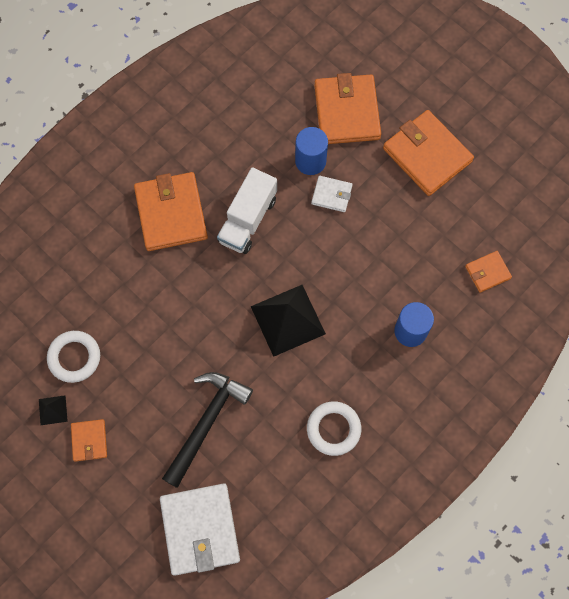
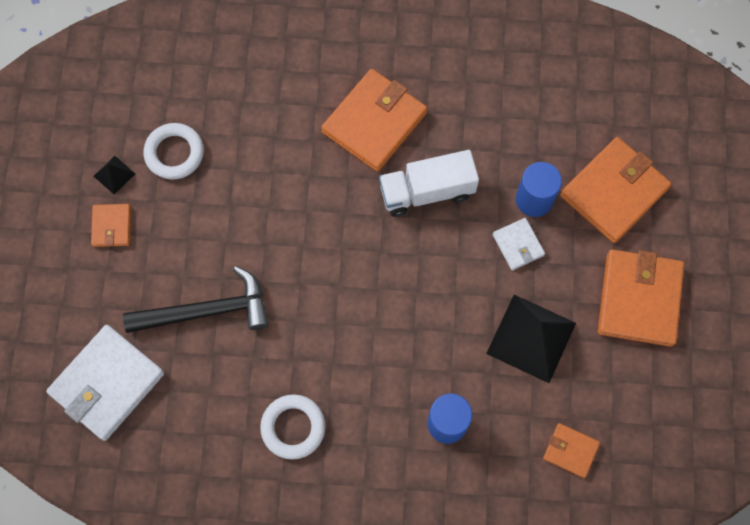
camera: 50 degrees right, 0 degrees up
orange wallet [71,419,107,462] -> orange wallet turned 45 degrees counterclockwise [91,204,131,247]
black pyramid [251,285,326,357] -> black pyramid moved to [486,295,576,383]

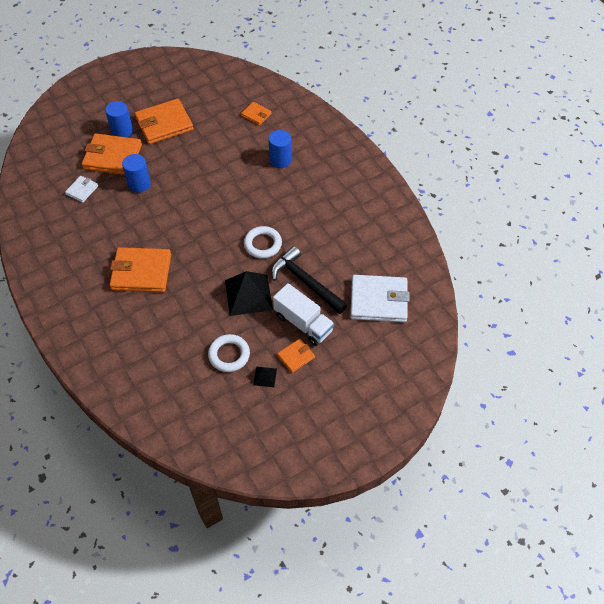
camera: 125 degrees left, 15 degrees down
white ring [260,394,325,460] -> white ring moved to [244,226,282,259]
white truck [379,150,479,217] -> white truck moved to [273,283,334,346]
black pyramid [486,295,576,383] -> black pyramid moved to [225,271,273,316]
white wallet [493,218,545,270] -> white wallet moved to [65,176,98,203]
orange wallet [543,423,600,478] -> orange wallet turned 45 degrees counterclockwise [241,102,272,125]
none -> blue cylinder [105,101,133,137]

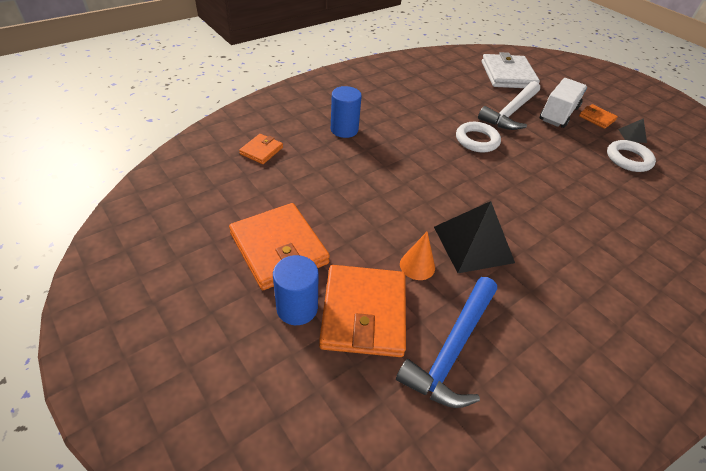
camera: 100 degrees left, 10 degrees down
white wallet [65,176,98,203] -> blue hammer [396,277,497,408]
orange wallet [109,247,171,292] -> none
blue cylinder [122,154,151,193] -> orange cone [400,232,435,280]
black pyramid [225,271,273,316] -> black pyramid moved to [434,201,515,273]
black hammer [271,246,347,314] -> white hammer [478,81,540,130]

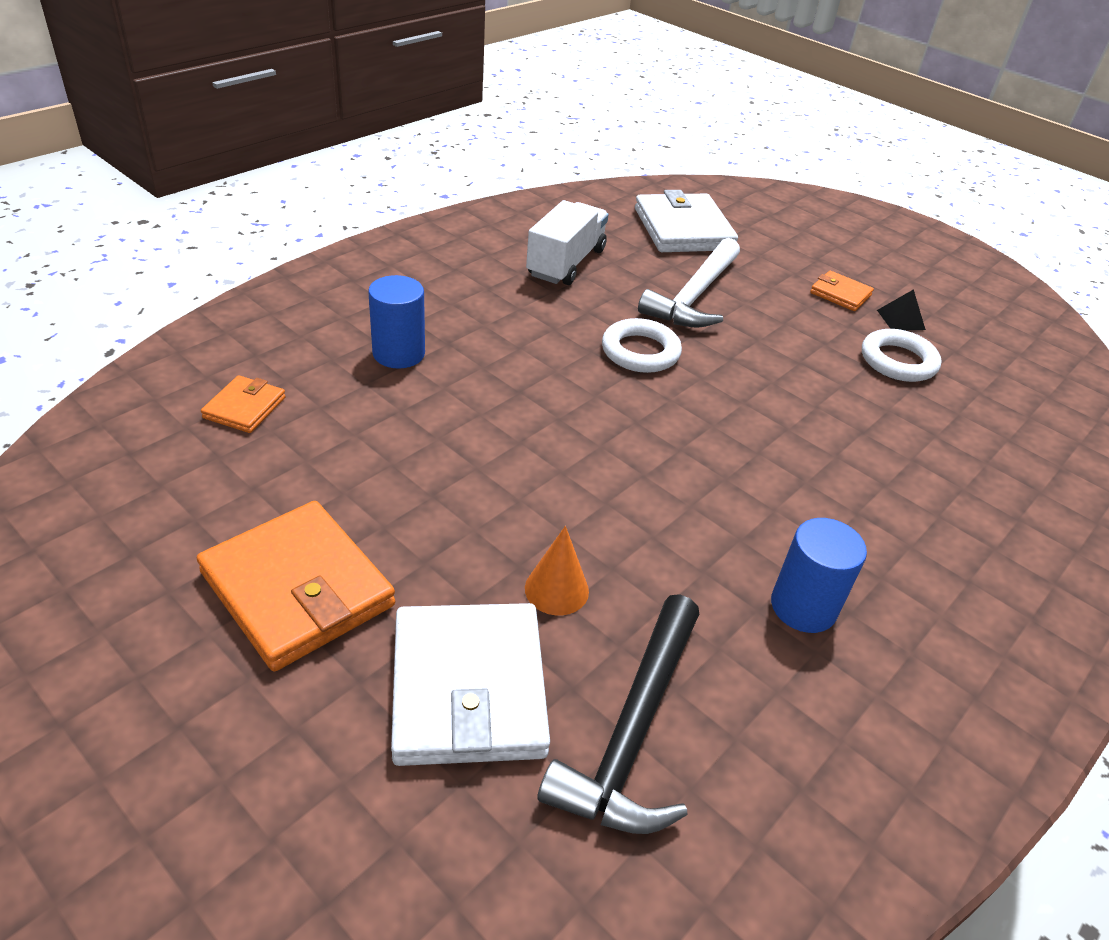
camera: 10 degrees left, 5 degrees down
blue cylinder [273,255,319,325] -> blue cylinder moved to [771,518,867,633]
orange wallet [319,265,406,357] -> white wallet [391,603,550,766]
blue hammer [396,277,497,408] -> black hammer [537,594,699,834]
black pyramid [434,201,515,273] -> none
white truck [539,78,587,128] -> white truck moved to [526,200,609,285]

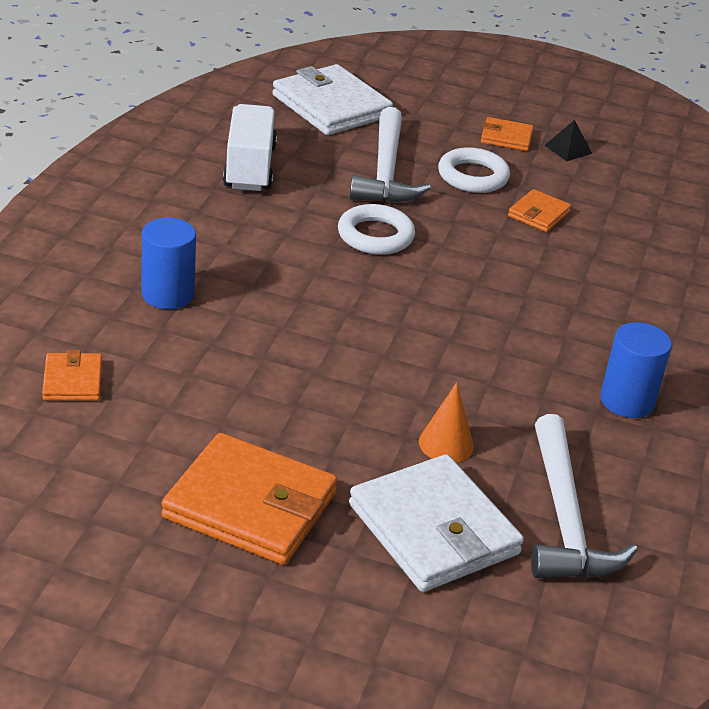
camera: 25 degrees left, 5 degrees down
black hammer [537,594,699,834] -> white hammer [531,414,637,578]
white ring [862,329,942,382] -> white ring moved to [438,147,510,193]
none -> orange wallet [508,189,571,232]

